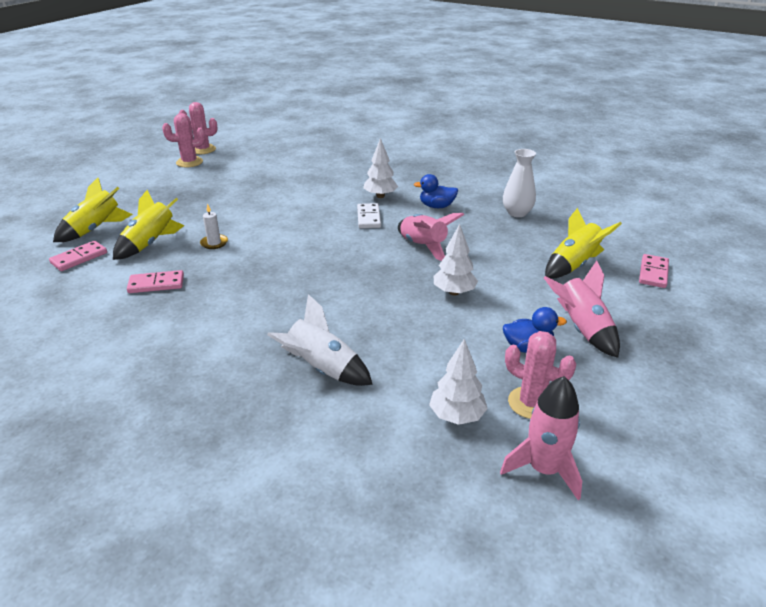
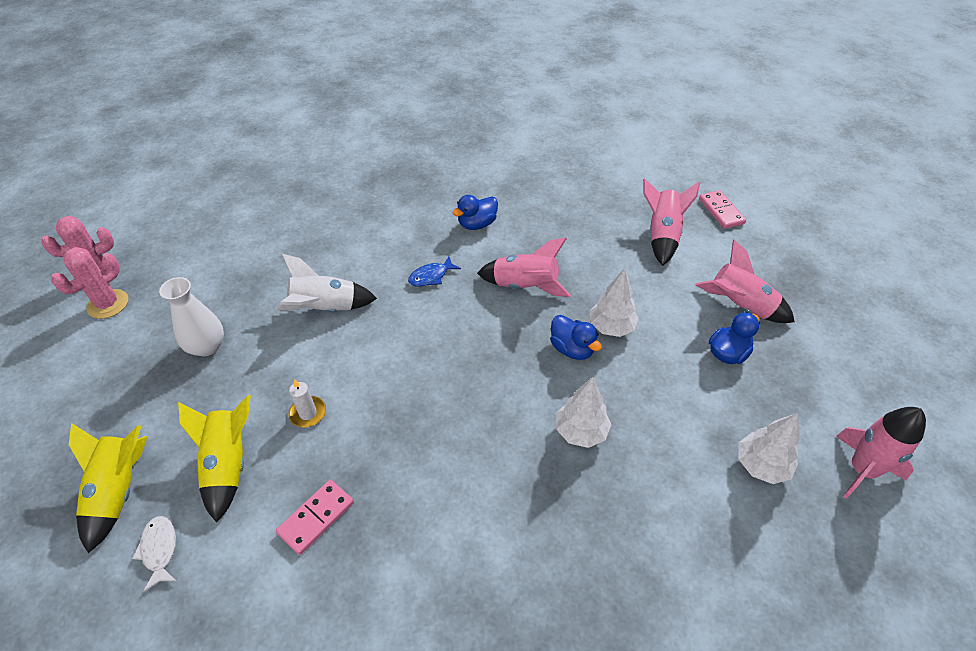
camera: 40 degrees left, 15 degrees up
pink domino [49,241,107,271] -> white fish [132,516,176,592]
white rocket [267,294,373,386] -> white rocket moved to [275,254,377,312]
white domino [357,203,381,228] -> blue fish [408,257,461,287]
white tree [363,138,398,198] -> white tree moved to [556,377,611,448]
white vase [503,149,536,217] -> white vase moved to [159,277,224,356]
pink cactus [505,331,576,419] -> none
yellow rocket [545,208,622,279] -> pink rocket [643,178,700,266]
none -> blue duck [550,315,602,360]

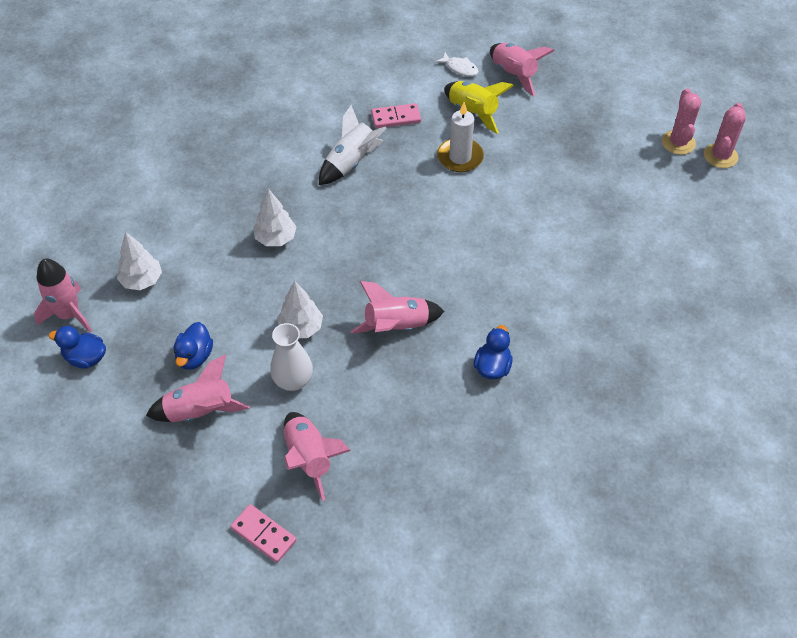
camera: 145 degrees right, 5 degrees up
yellow rocket [69,423,148,553] -> pink rocket [490,43,555,96]
white vase [159,277,224,356] -> white vase moved to [270,323,313,391]
white rocket [275,254,377,312] -> white rocket moved to [319,105,386,185]
pink domino [276,480,354,555] -> pink domino turned 75 degrees clockwise [371,103,421,128]
white candle [288,379,326,428] -> white candle [437,102,484,172], size x1.66
blue fish [408,257,461,287] -> none
blue duck [550,315,602,360] -> blue duck moved to [49,326,106,369]

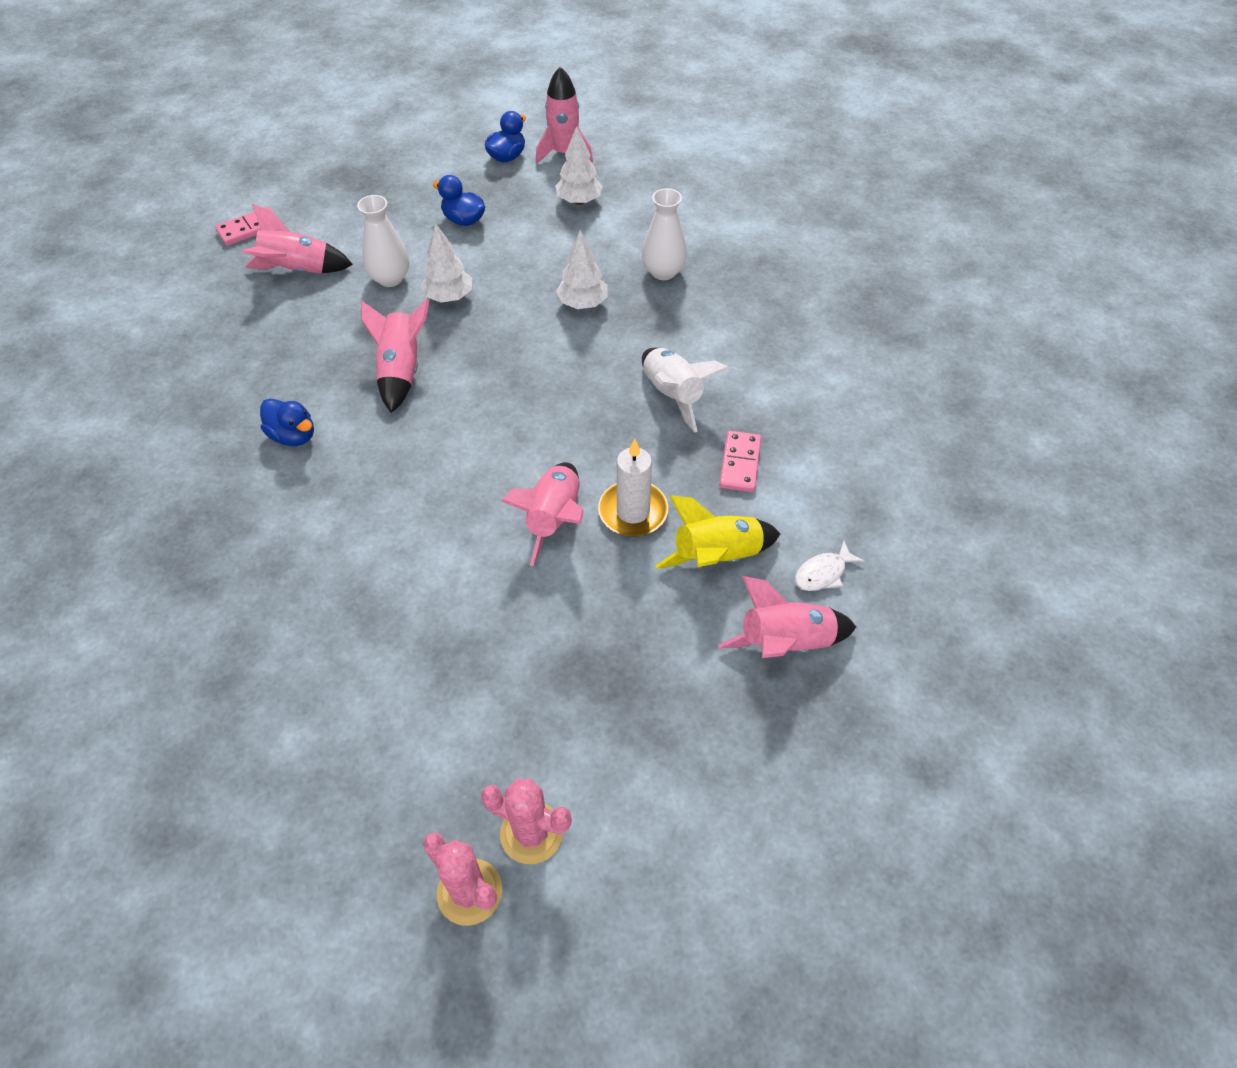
camera: 110 degrees right, 0 degrees up
pink rocket [146,355,250,422] -> pink rocket moved to [501,462,584,566]
none -> white vase [642,188,687,280]

